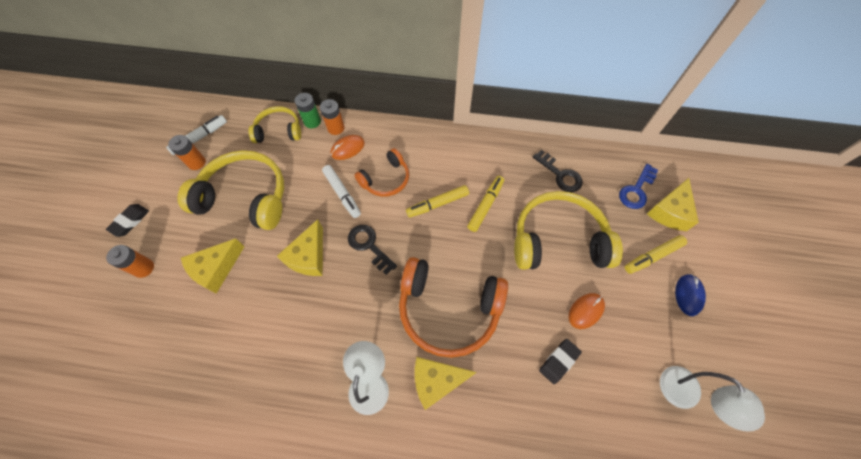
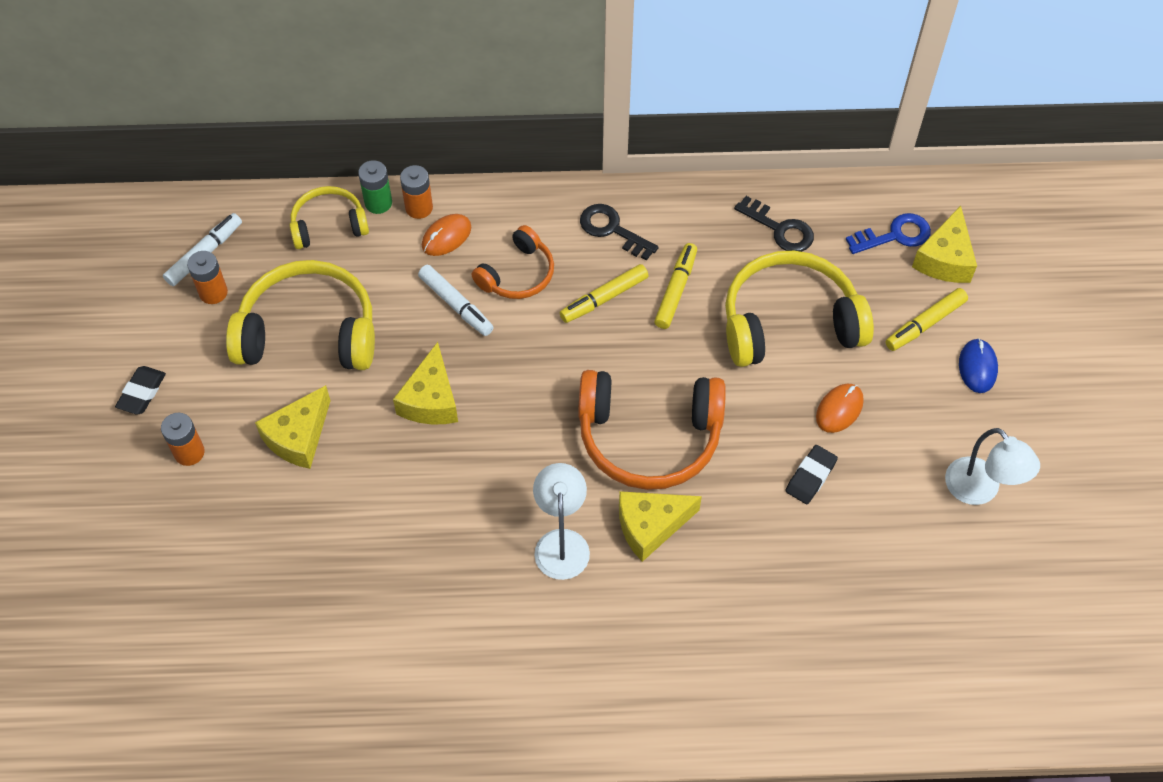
camera: 10 degrees left, 5 degrees down
black key [348,225,397,275] -> black key moved to [580,204,659,261]
blue key [619,164,658,209] -> blue key turned 135 degrees counterclockwise [846,213,931,254]

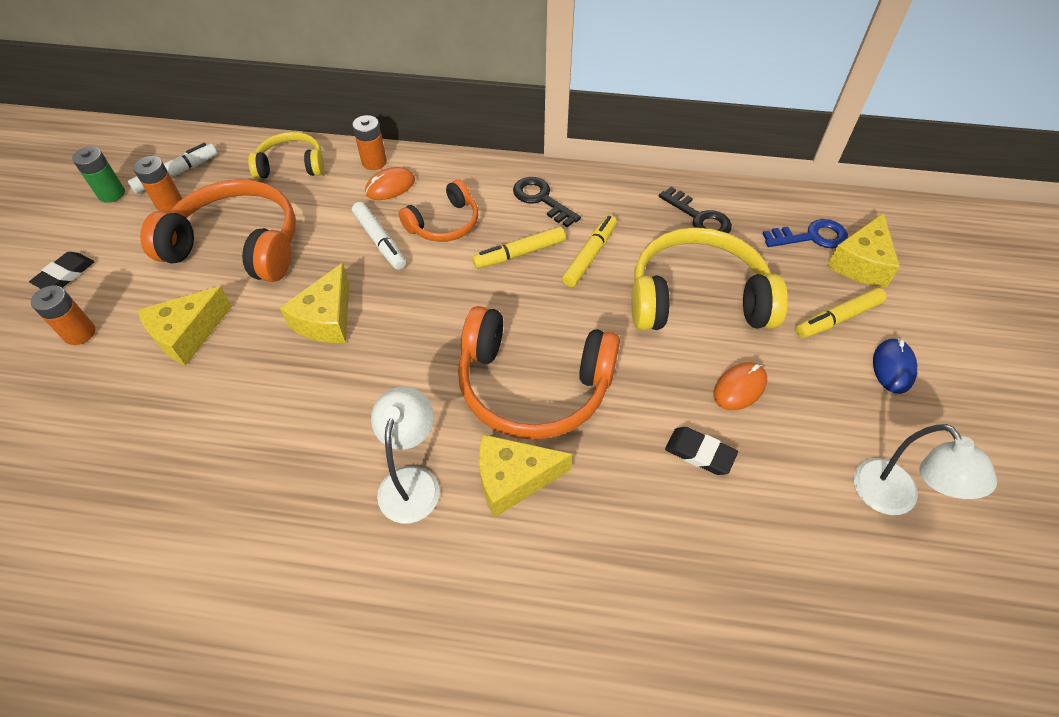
camera: 10 degrees right, 5 degrees down
yellow headphones [226,260,375,370] -> orange headphones [140,179,296,282]
green battery [358,160,392,214] -> green battery moved to [72,147,125,203]
black eraser [785,445,838,504] -> black eraser turned 75 degrees clockwise [665,427,738,475]

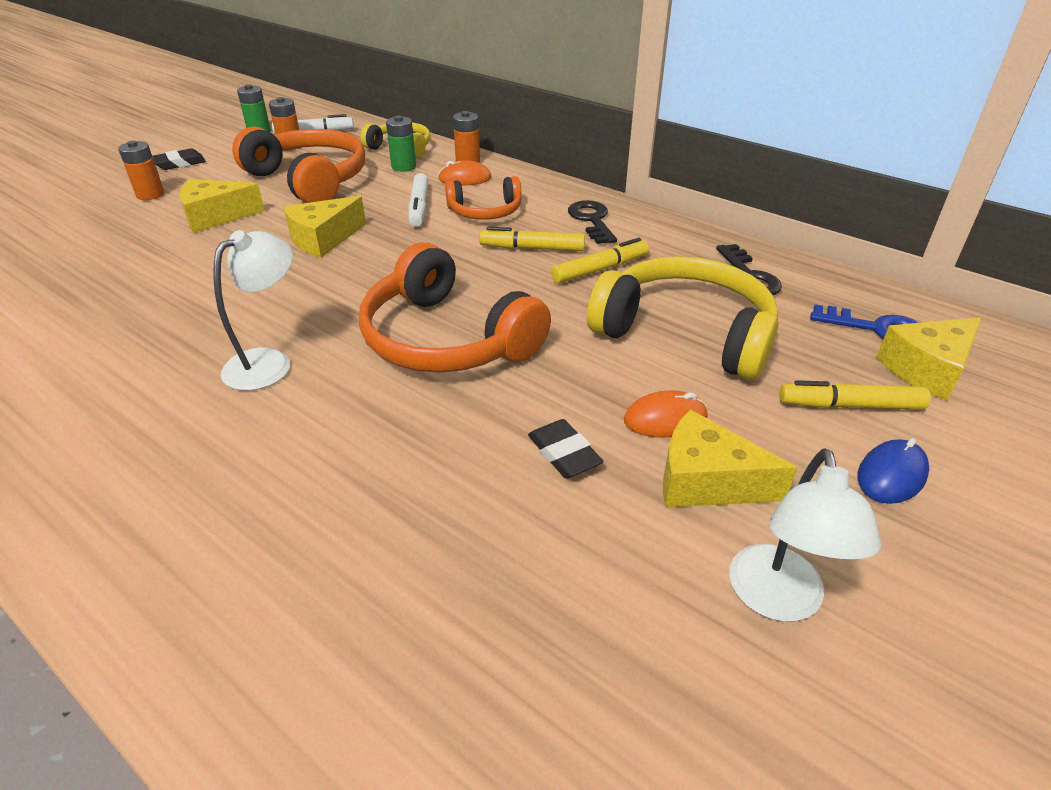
camera: 30 degrees right, 15 degrees down
yellow cheese [479,434,572,518] -> yellow cheese moved to [663,409,797,507]
none -> green battery [386,116,416,172]

